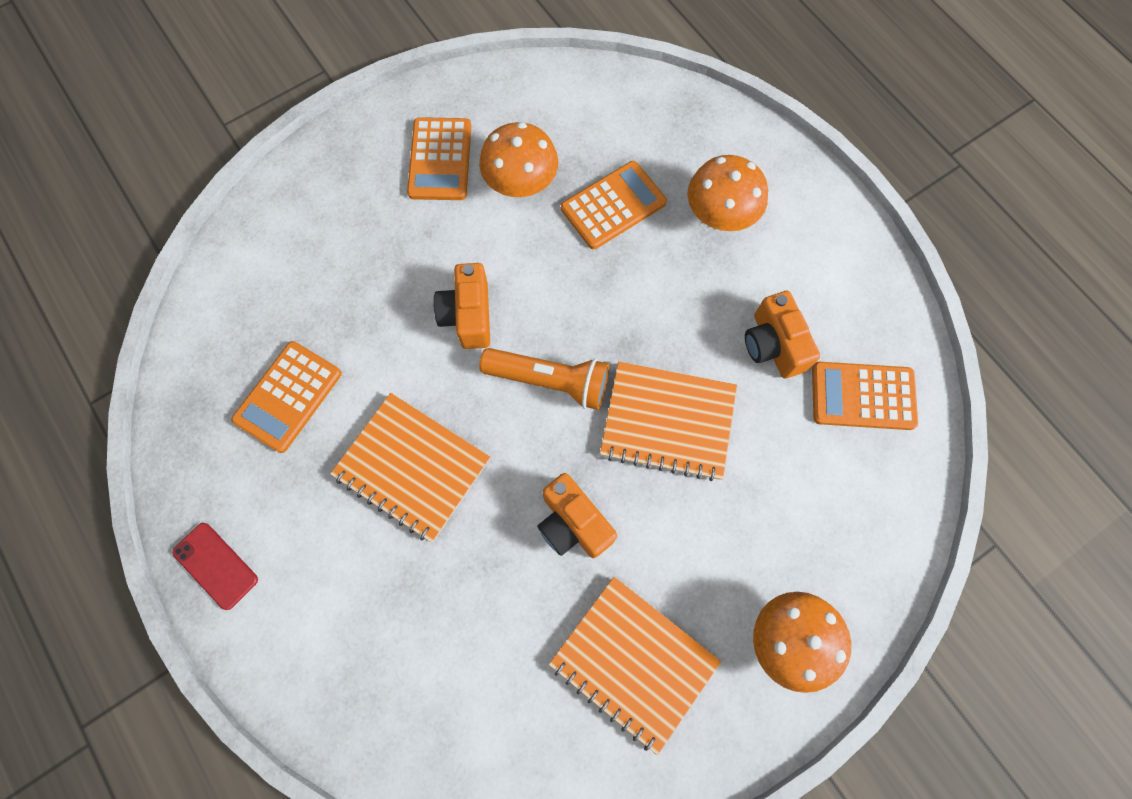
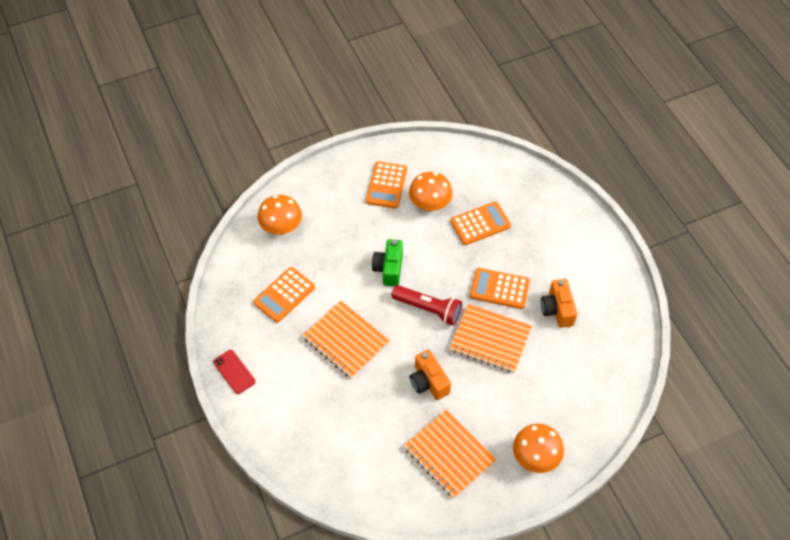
camera: 10 degrees right, 15 degrees down
orange camera [434,263,490,349] -> green camera [372,239,403,287]
orange flashlight [479,348,609,410] -> red flashlight [391,285,462,326]
orange mushroom [687,155,768,231] -> orange mushroom moved to [257,195,302,235]
orange calculator [812,362,918,430] -> orange calculator moved to [470,268,530,309]

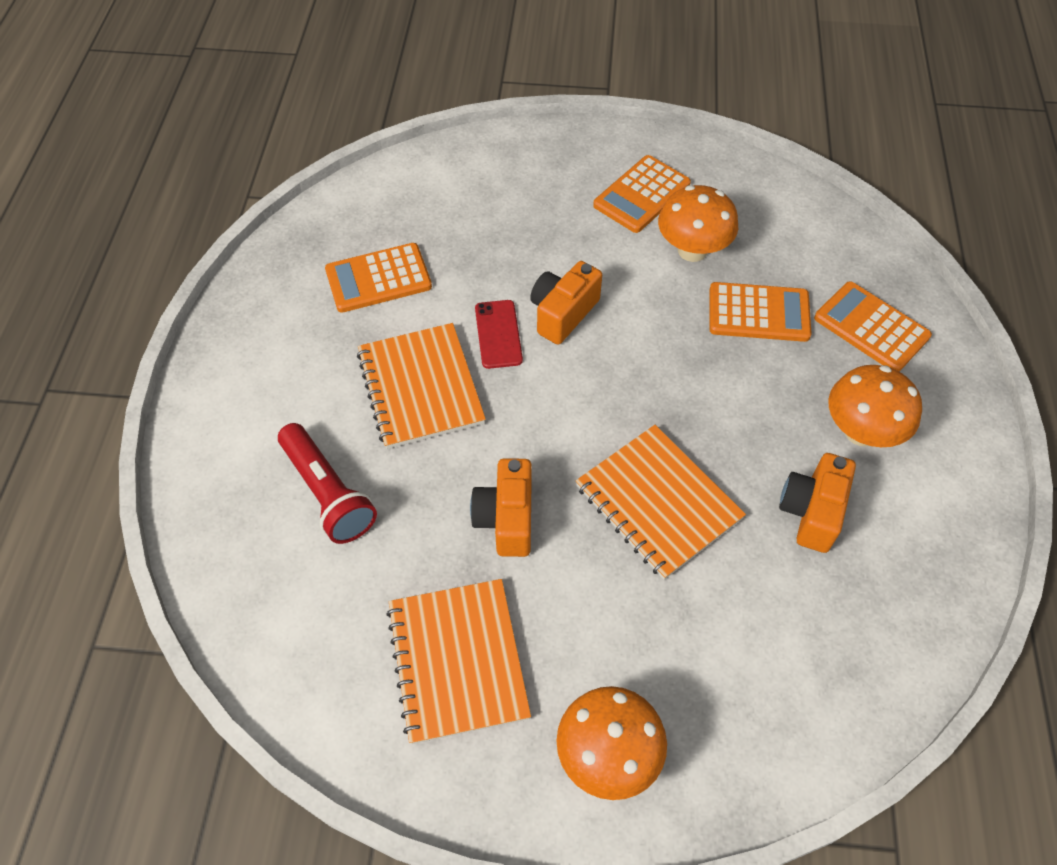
camera: 30 degrees right, 0 degrees up
red phone [213,350,256,394] -> red phone moved to [475,300,523,369]
orange mushroom [257,195,302,235] -> orange mushroom moved to [829,365,922,447]
green camera [372,239,403,287] -> orange camera [530,261,602,345]
red flashlight [391,285,462,326] -> red flashlight moved to [278,423,377,544]
orange calculator [470,268,530,309] -> orange calculator moved to [814,281,932,371]

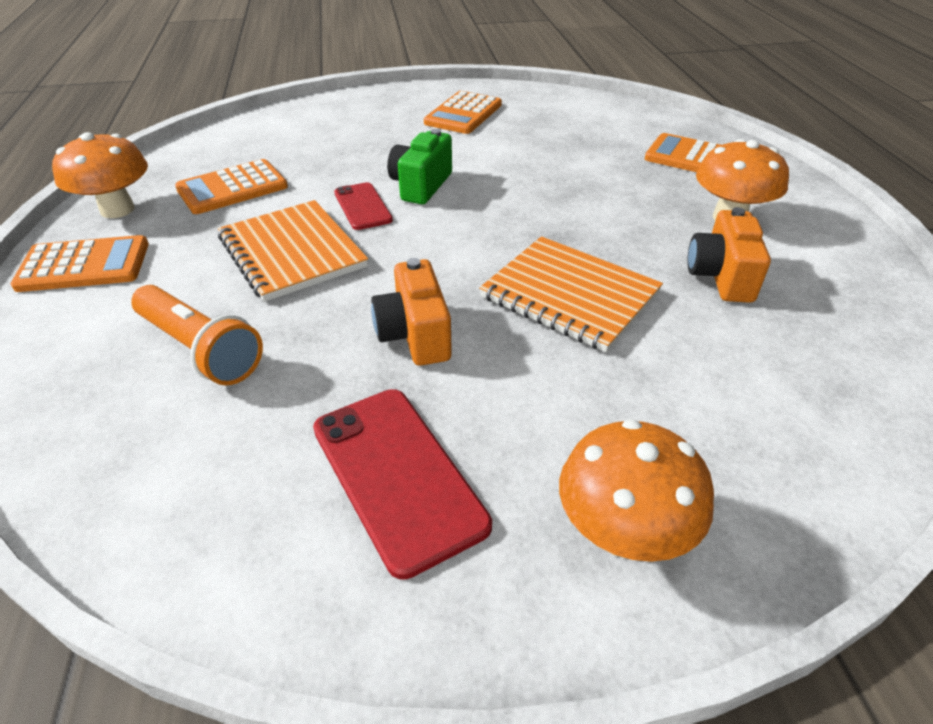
camera: 15 degrees left, 15 degrees down
red flashlight [278,423,377,544] -> orange flashlight [131,285,263,385]
orange notebook [387,579,531,744] -> red phone [313,389,492,580]
orange camera [530,261,602,345] -> green camera [387,129,452,204]
orange mushroom [658,185,738,262] -> orange mushroom moved to [52,132,148,218]
orange calculator [709,282,812,342] -> orange calculator moved to [11,235,149,292]

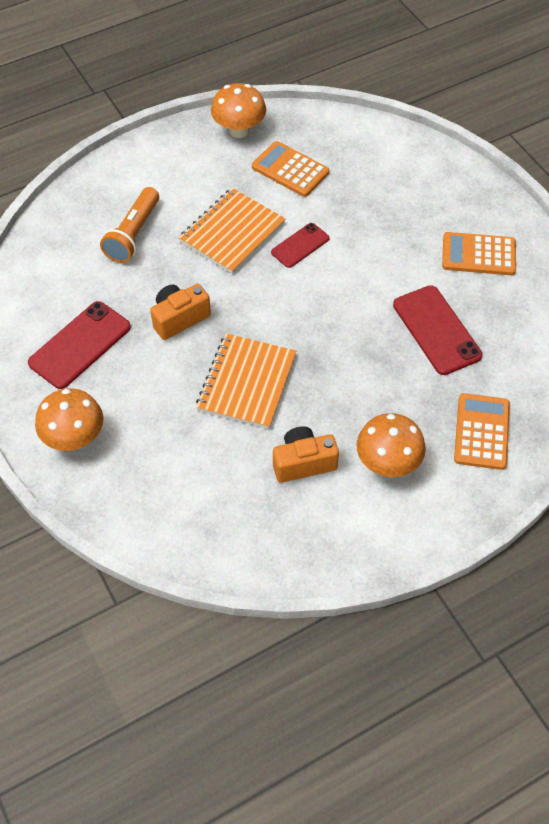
camera: 70 degrees right, 15 degrees up
orange calculator [11,235,149,292] -> none
green camera [387,129,452,204] -> none
none -> red phone [393,285,483,375]

